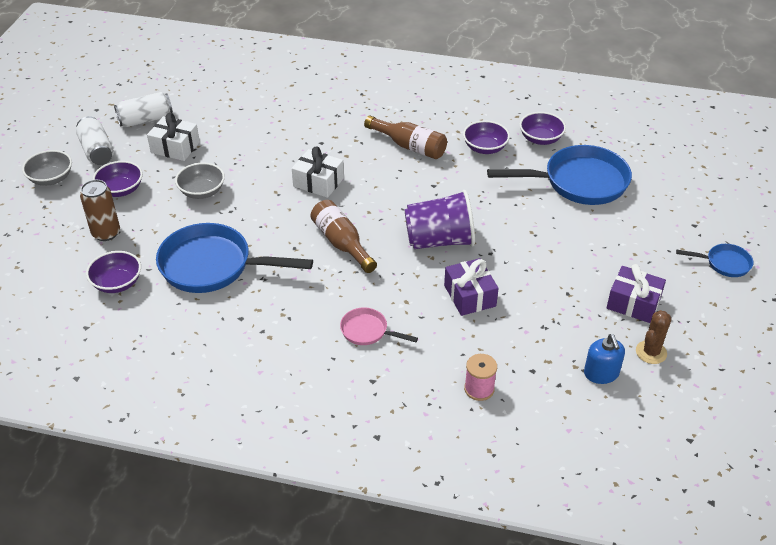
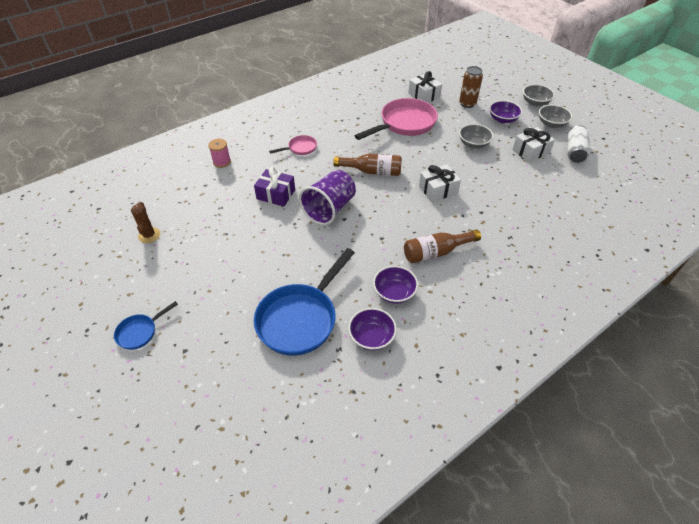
camera: 130 degrees right, 5 degrees up
white can [76,116,114,165] -> grey bowl [539,105,573,128]
purple bowl [86,251,141,293] -> white gift [408,71,442,103]
blue pan [156,223,313,293] -> pink pan [354,98,438,140]
blue soap dispenser [584,334,625,384] -> none
purple gift [607,264,666,323] -> none

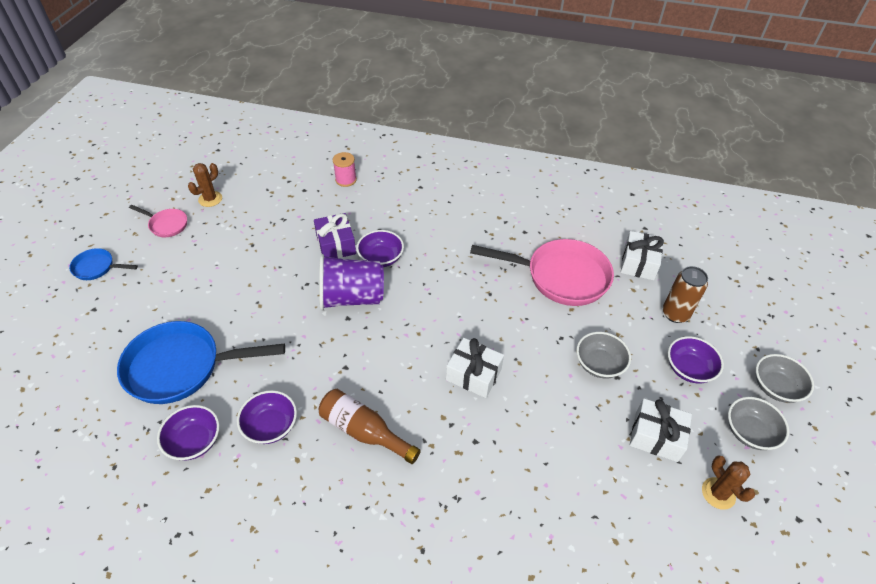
camera: 50 degrees right, 0 degrees up
pink pan [269,135,317,155] -> pink pan moved to [129,205,187,237]
brown bottle [333,154,402,176] -> none
white can [567,125,590,163] -> brown cactus [702,455,755,510]
none -> purple bowl [356,230,404,267]

